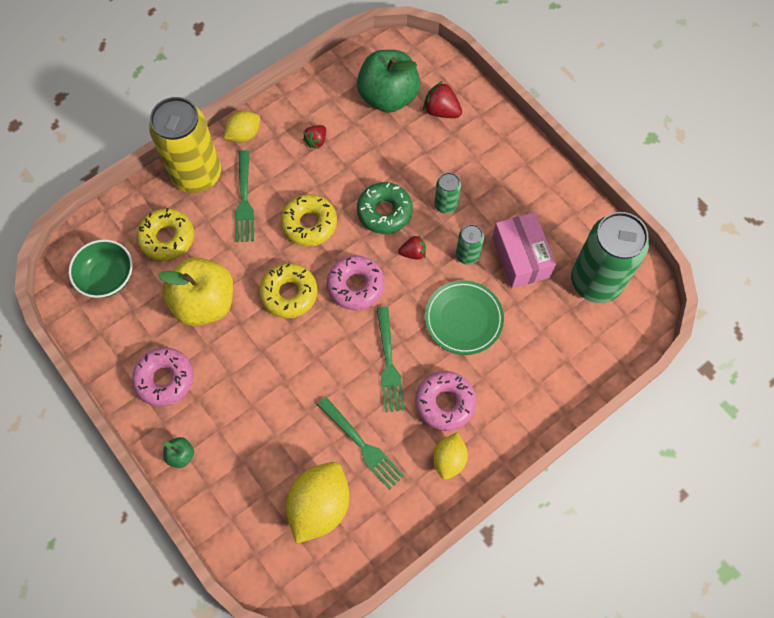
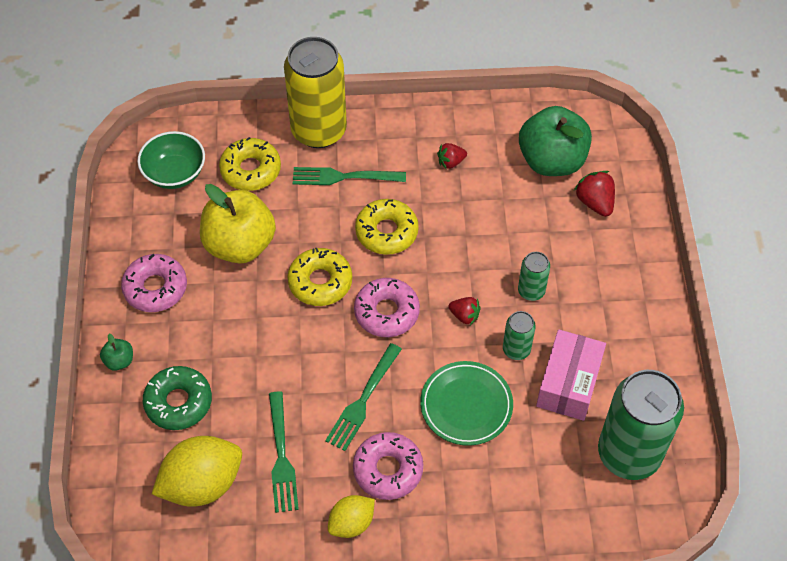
camera: 35 degrees right, 10 degrees down
yellow lemon [224,111,260,143] -> none
green fork [235,150,254,242] -> green fork turned 60 degrees clockwise [293,167,406,185]
green donut [357,182,413,234] -> green donut moved to [143,366,212,430]

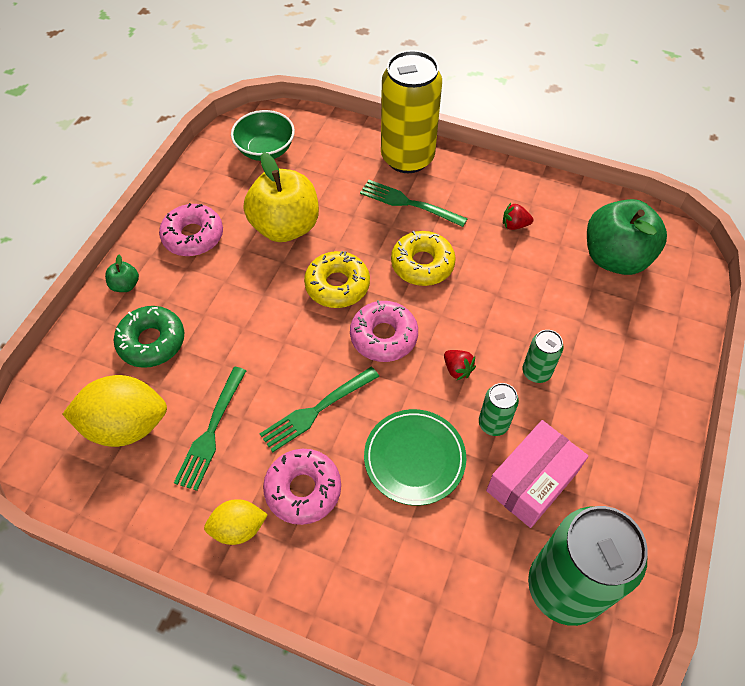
camera: 25 degrees right, 0 degrees up
yellow donut [219,137,281,191] -> none
red strawberry [574,171,615,217] -> none

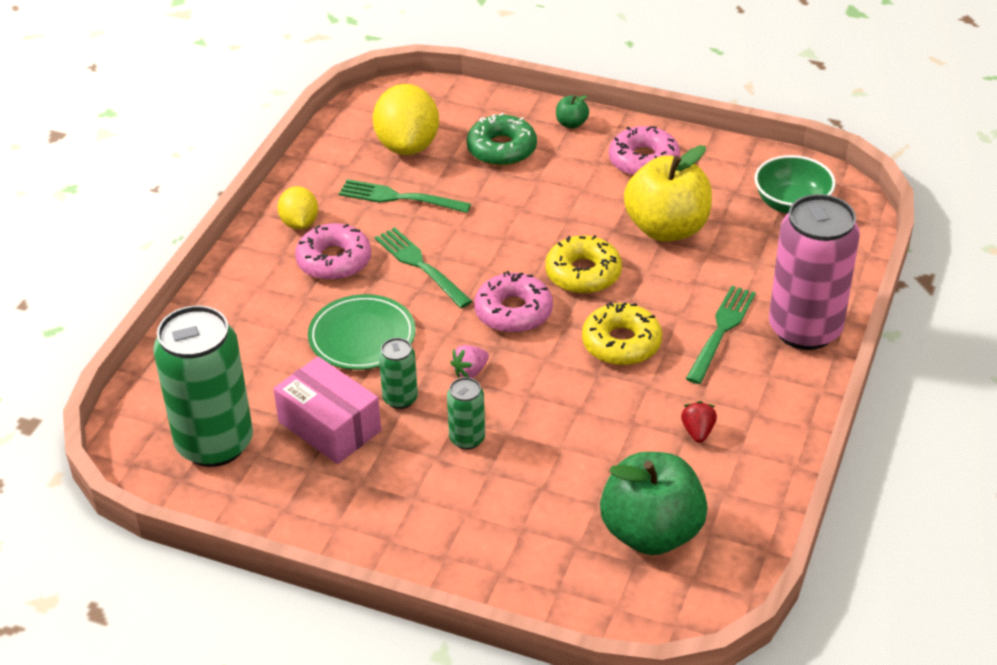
camera: 90 degrees right, 15 degrees down
yellow can [381,50,442,173] -> pink can [769,194,860,350]
red strawberry [444,350,476,380] -> pink strawberry [450,345,489,378]

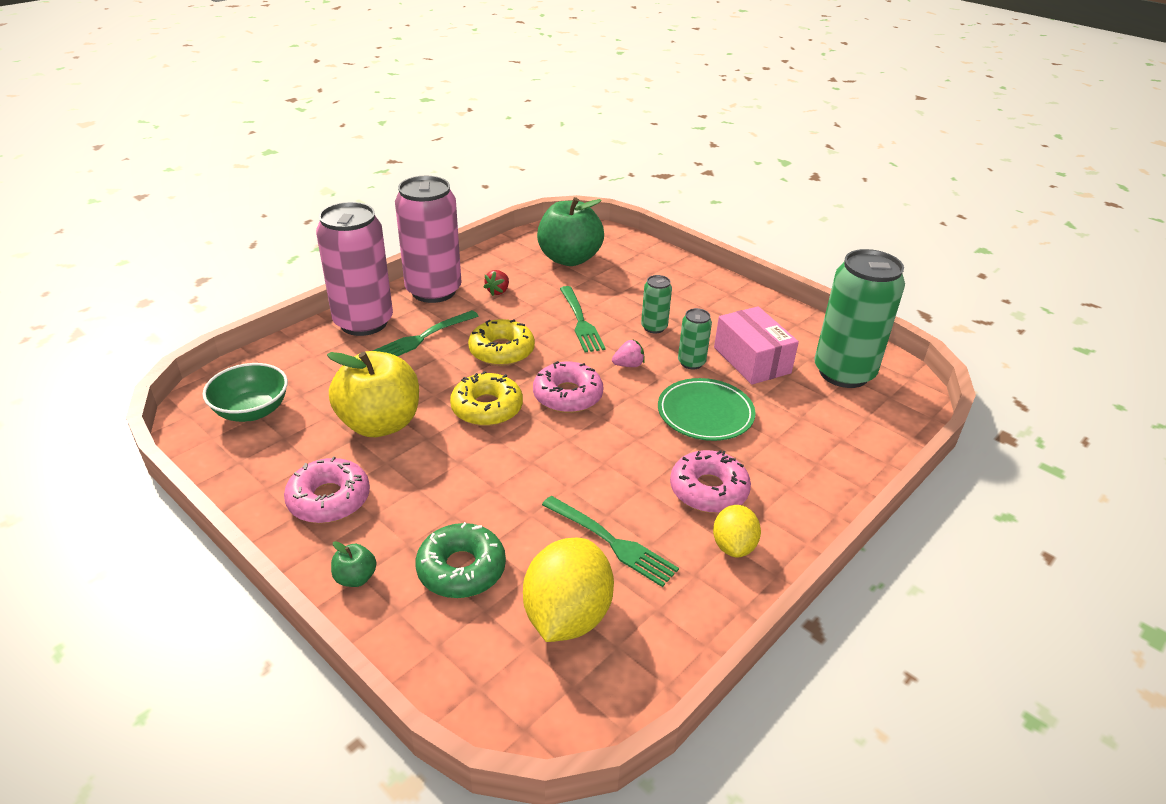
camera: 160 degrees left, 5 degrees down
green fork [375,227,472,308] -> green fork moved to [560,286,605,352]
none -> pink can [395,176,461,303]

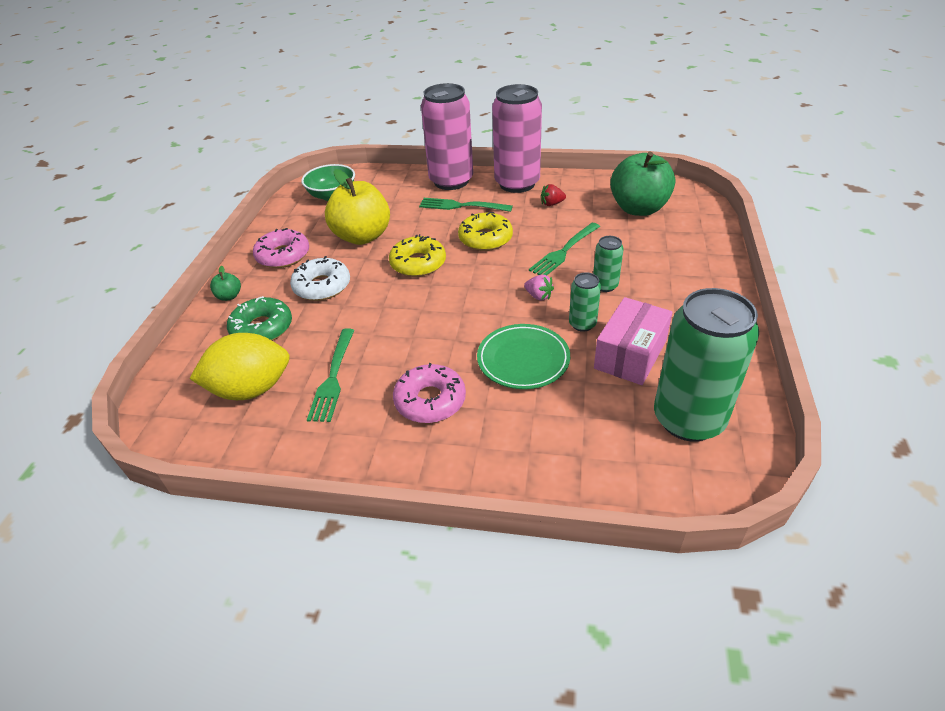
camera: 60 degrees right, 5 degrees up
pink donut [533,361,603,413] -> none
yellow lemon [713,505,761,558] -> none
none -> white donut [290,256,350,301]

